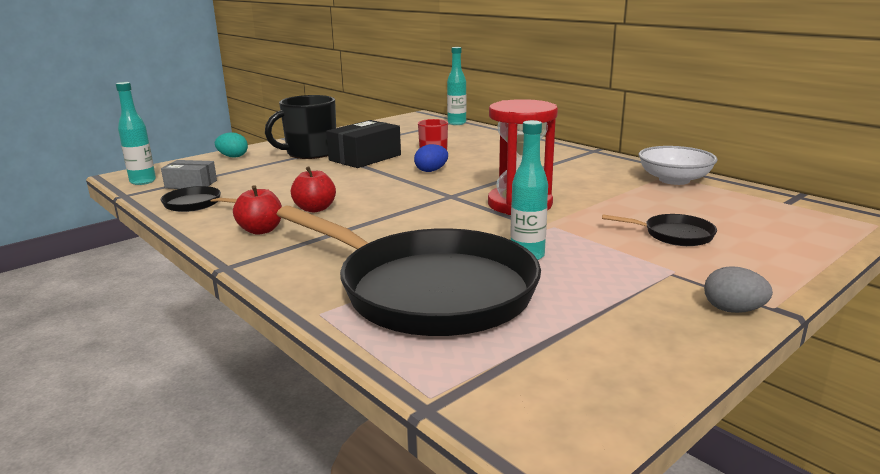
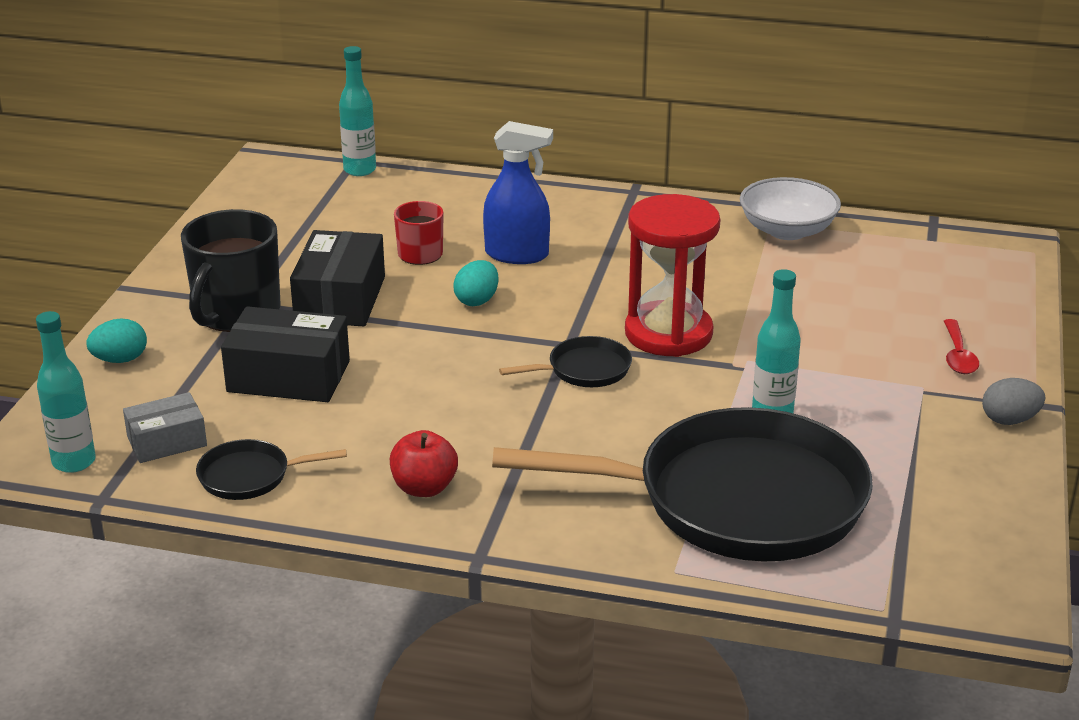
camera: 35 degrees left, 10 degrees up
red apple [291,166,336,212] -> none
blue egg [414,144,448,172] -> turquoise egg [454,260,499,306]
black pan [602,214,717,246] -> black pan moved to [499,336,632,387]
none -> black box [221,306,350,402]
none -> blue spray bottle [483,121,553,264]
none -> red spoon [944,319,979,374]

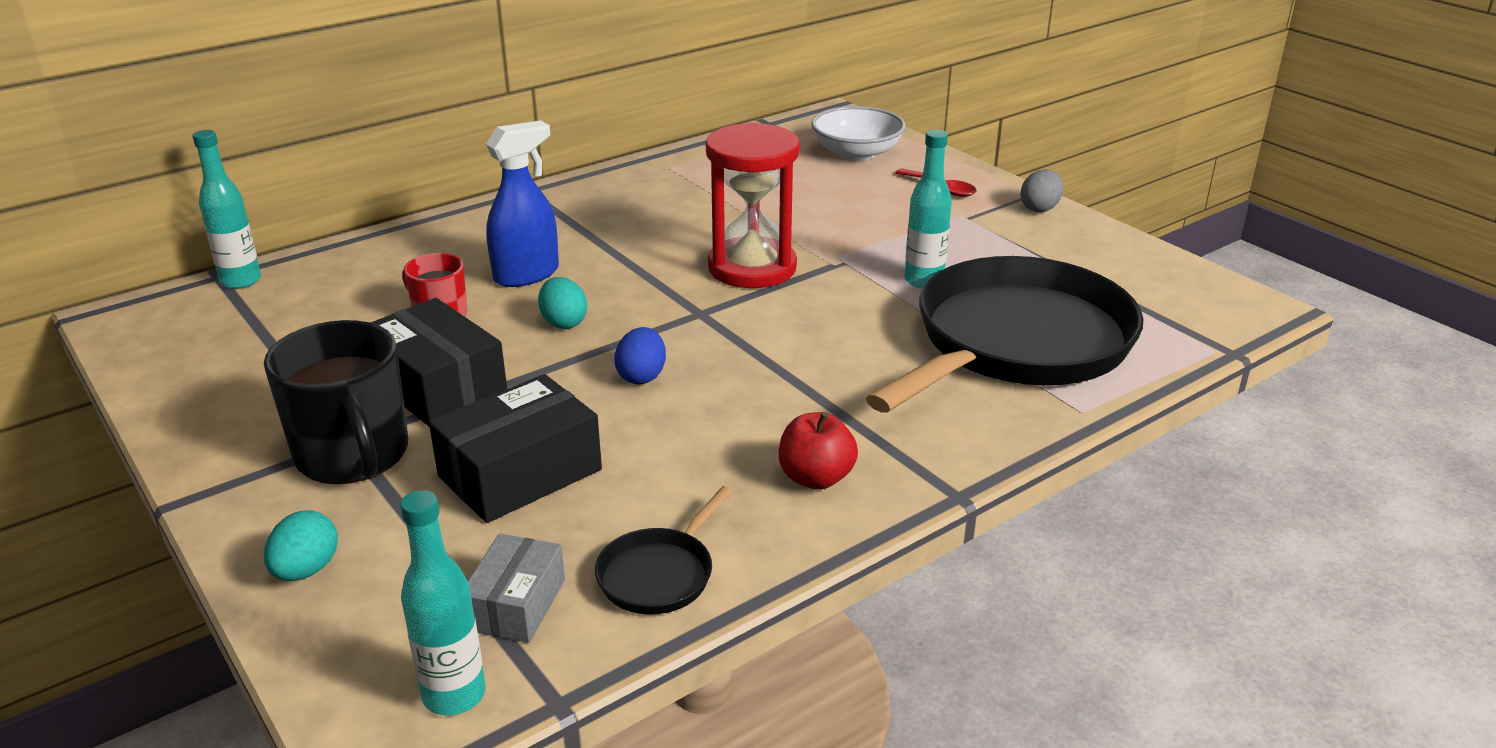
camera: 50 degrees left, 0 degrees up
black pan [499,336,632,387] -> none
white bowl [740,177,841,240] -> white bowl moved to [811,106,906,161]
none -> blue egg [614,327,666,384]

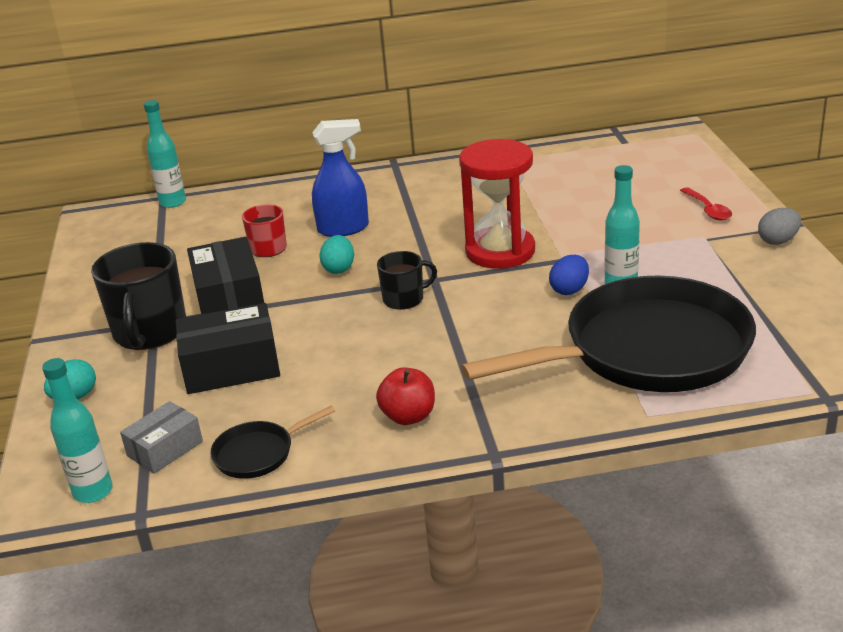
camera: 30 degrees right, 0 degrees up
blue egg [614,327,666,384] -> blue egg moved to [549,255,589,295]
white bowl [811,106,906,161] -> none
none -> black mug [377,251,437,310]

